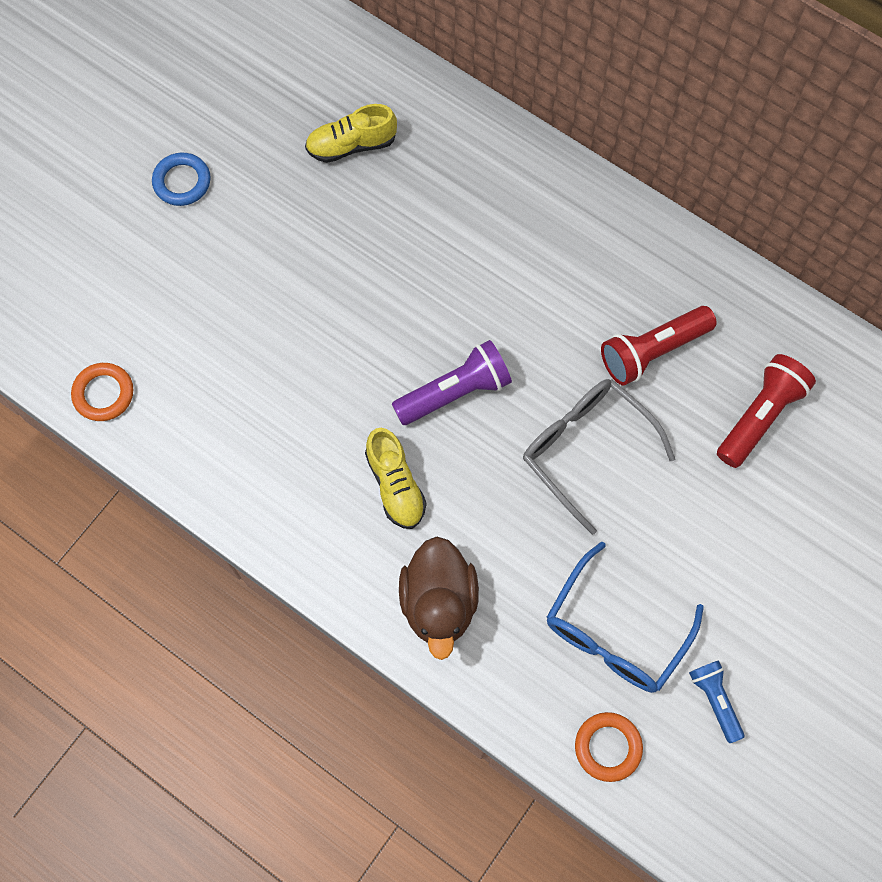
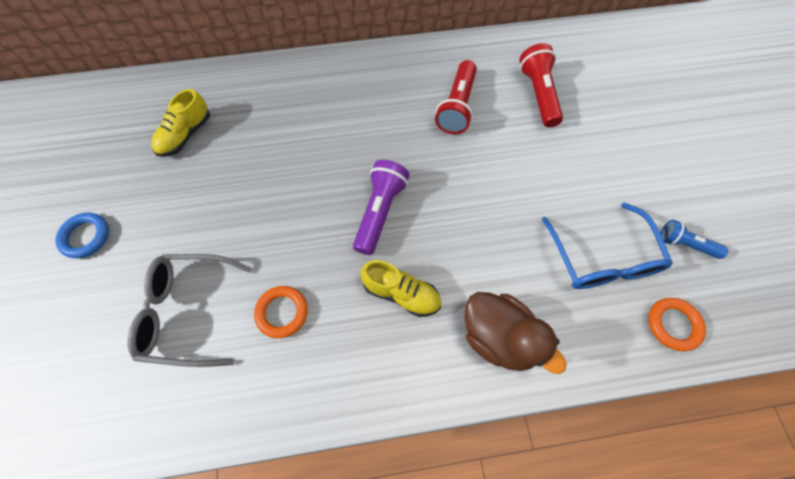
camera: 45 degrees left, 5 degrees down
orange ring [71,363,133,421] -> orange ring moved to [254,286,308,338]
grey glasses [523,379,675,535] -> grey glasses moved to [127,254,252,367]

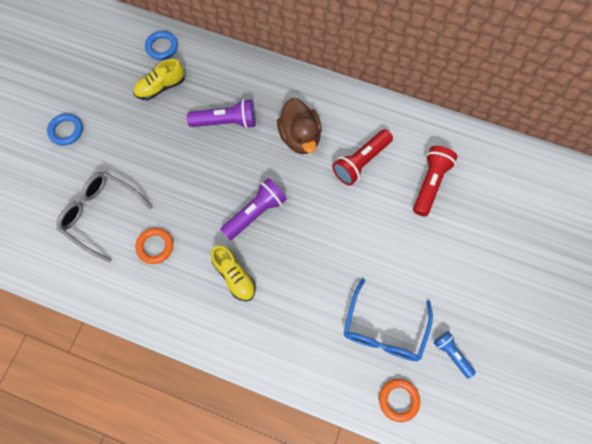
camera: 30 degrees right, 5 degrees up
brown duck [465,292,567,374] -> brown duck moved to [277,98,322,154]
none -> blue ring [145,31,178,60]
none -> purple flashlight [187,99,255,129]

